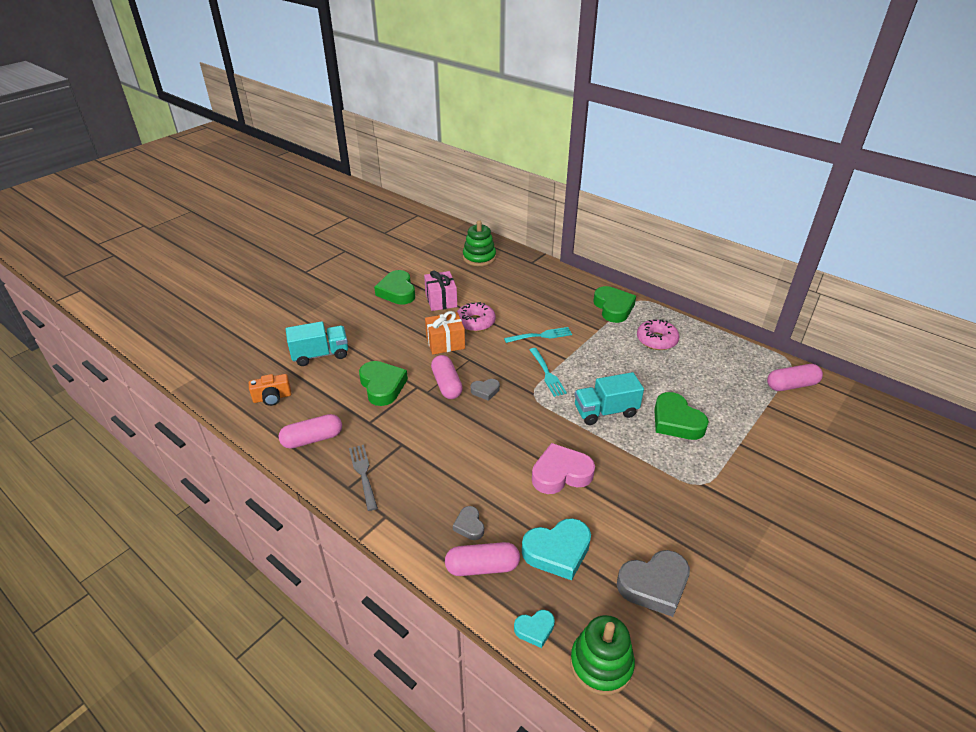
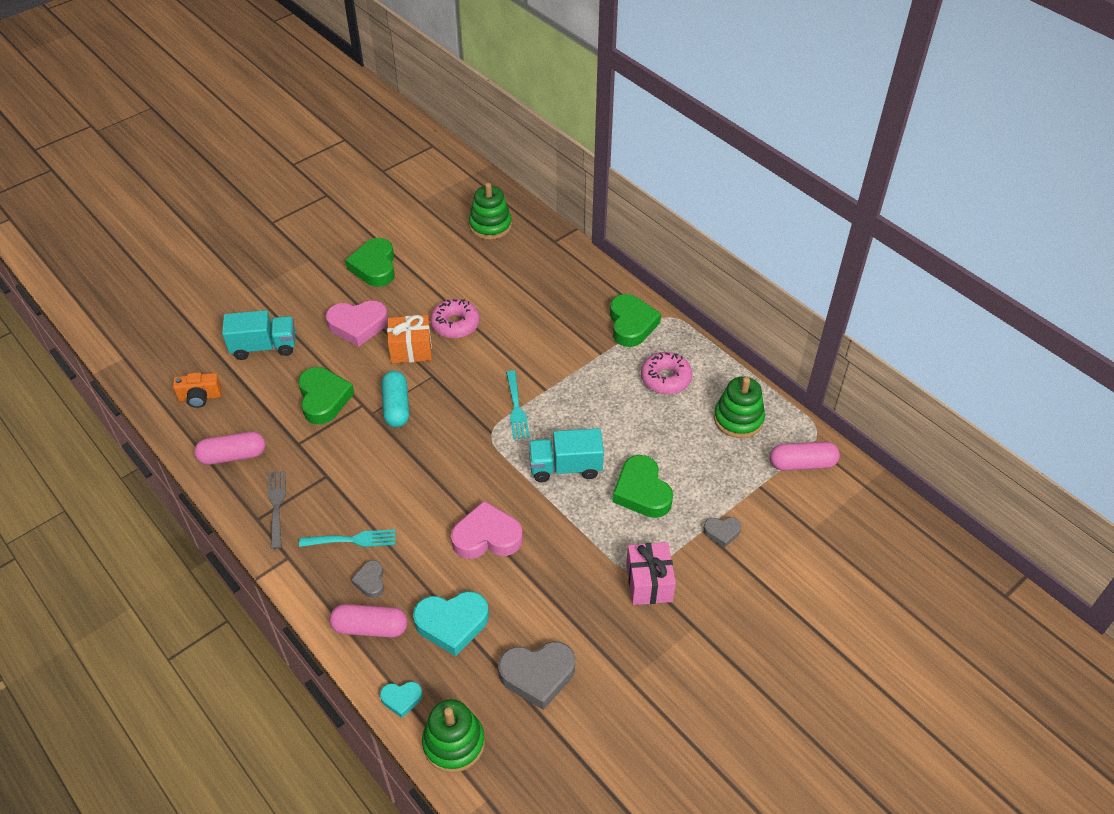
camera: 10 degrees right, 10 degrees up
pink gift [424,270,457,311] -> pink gift moved to [626,542,676,605]
pink capsule [431,355,463,399] -> turquoise capsule [381,371,409,428]
grey heart [471,379,500,401] -> grey heart moved to [703,517,741,548]
turquoise fork [504,327,572,343] -> turquoise fork moved to [299,529,396,547]
none -> pink heart [326,301,388,347]
none -> green stacking toy [714,377,765,438]

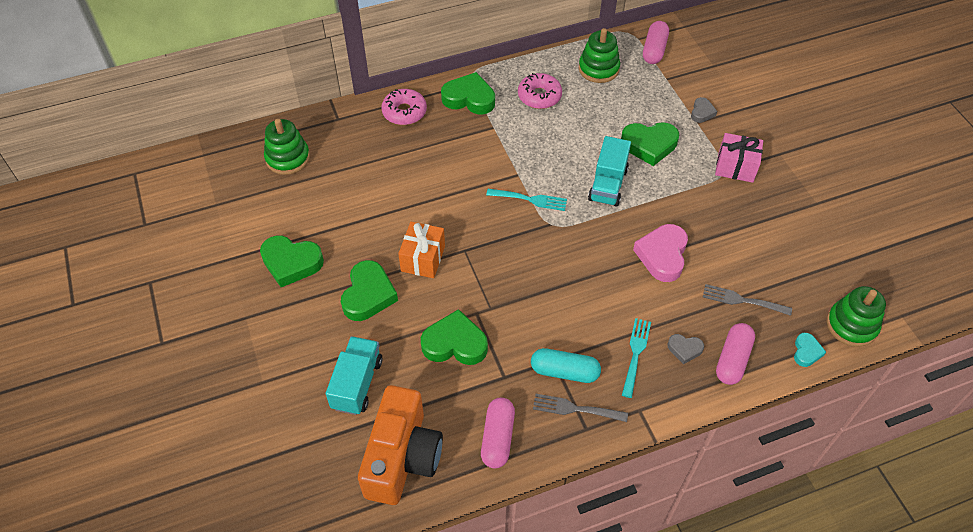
camera: 70 degrees left, 5 degrees up
orange camera [173,372,222,408] -> orange camera [358,385,443,505], size x2.13
pink heart [326,301,388,347] -> green heart [341,260,398,321]
turquoise capsule [381,371,409,428] -> turquoise capsule moved to [531,348,601,383]
turquoise heart [413,591,489,656] -> grey fork [703,284,792,316]
pink donut [430,299,480,338] -> pink donut moved to [381,89,427,125]
grey heart [498,641,575,710] -> none

